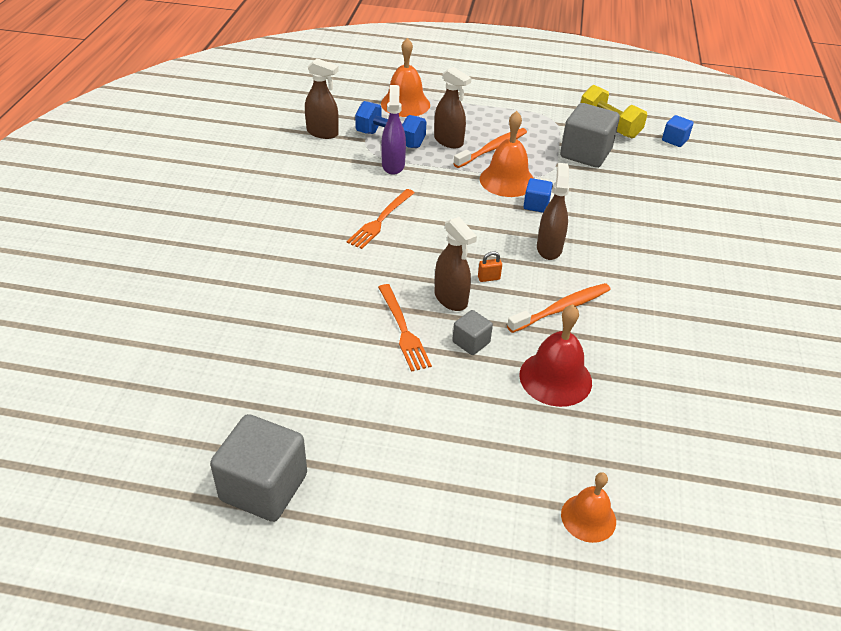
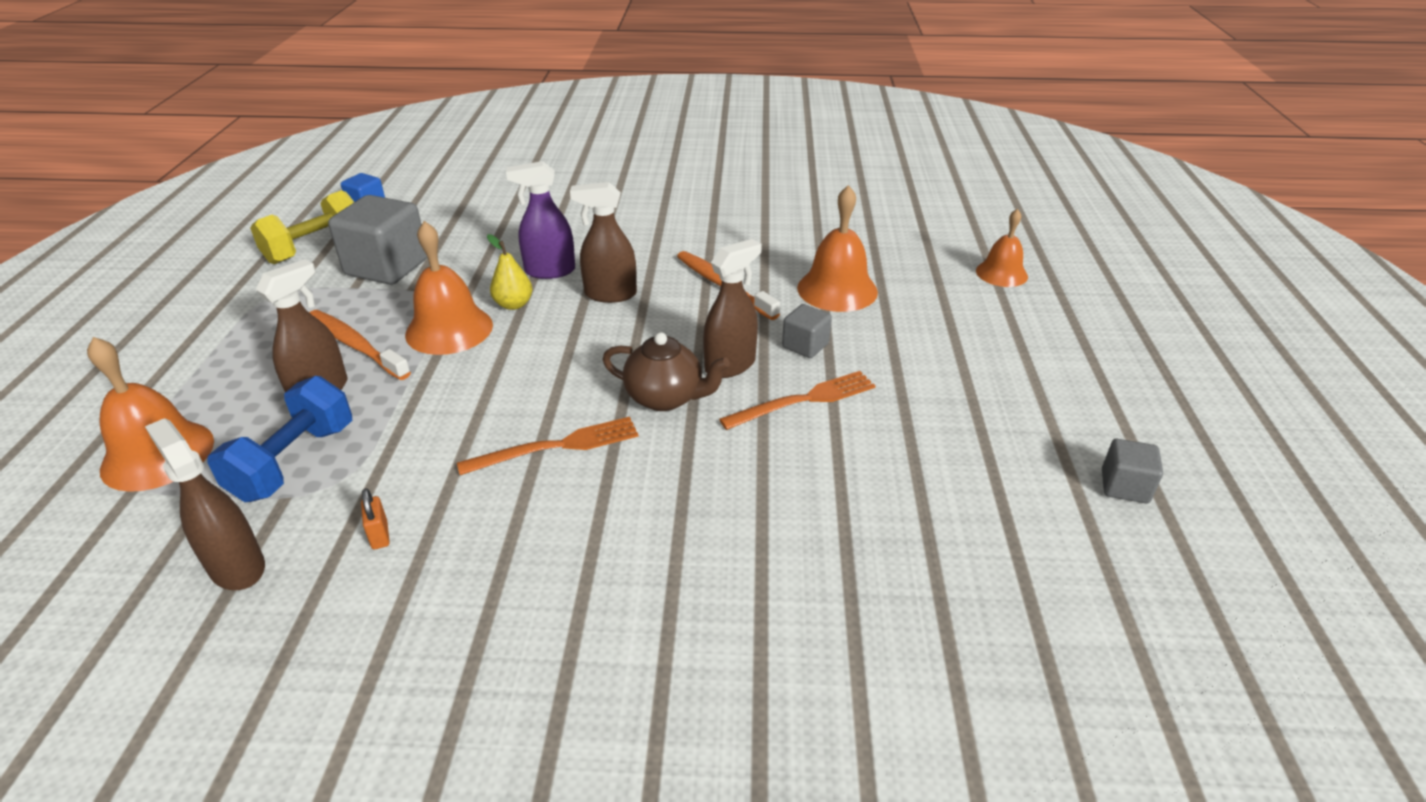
camera: 95 degrees left, 5 degrees down
grey cube [210,414,307,522] -> grey cube [1102,439,1163,503], size x0.51
brown spray bottle [305,58,339,139] -> brown spray bottle turned 60 degrees counterclockwise [145,418,265,590]
orange fork [347,189,415,249] -> orange fork turned 45 degrees counterclockwise [457,417,639,475]
purple spray bottle [381,85,406,175] -> purple spray bottle moved to [506,161,575,279]
orange padlock [478,251,502,282] -> orange padlock moved to [361,488,390,549]
red bell [519,304,592,407] -> orange bell [797,185,878,312]
blue cube [523,178,553,213] -> yellow pear [487,234,533,310]
none -> brown teapot [602,332,730,411]

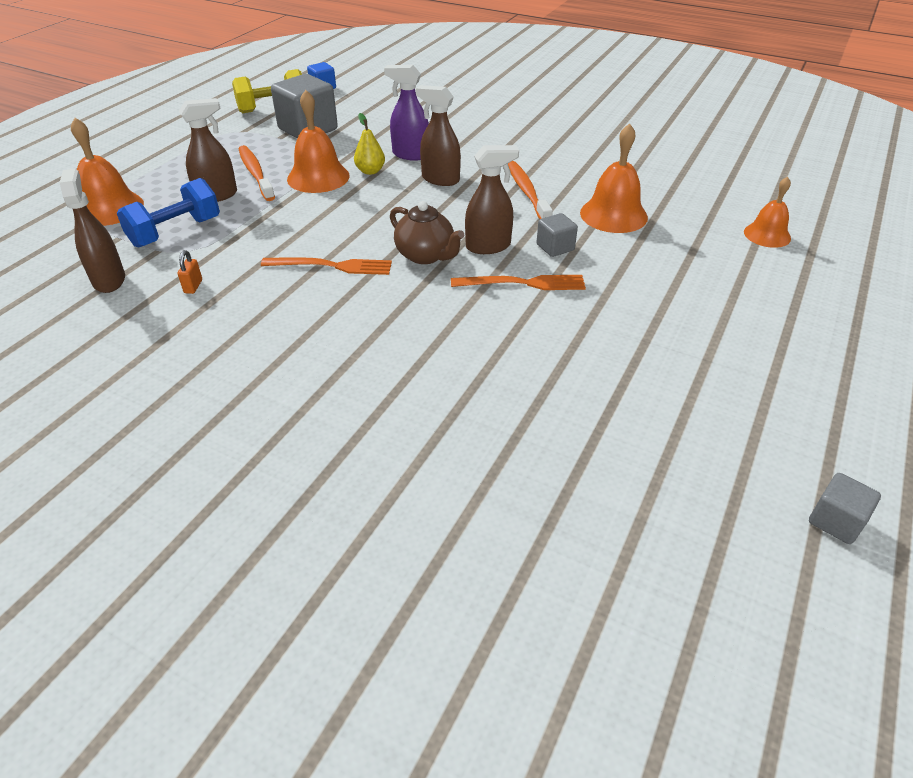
camera: 25 degrees right, 5 degrees up
grey cube [1102,439,1163,503] -> grey cube moved to [809,473,881,544]

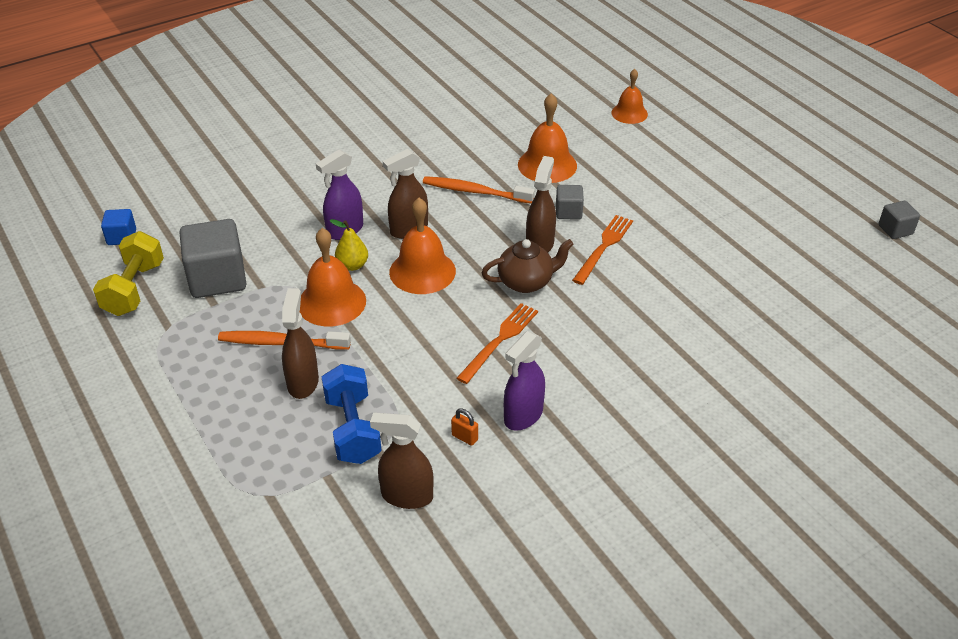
camera: 60 degrees left, 0 degrees up
orange bell [71,118,144,226] -> orange bell moved to [389,198,456,294]
none -> purple spray bottle [504,331,545,431]

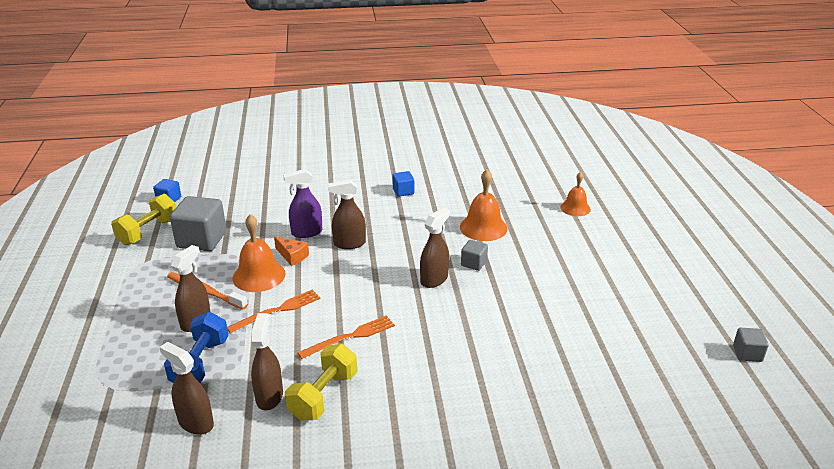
camera: 25 degrees right, 10 degrees down
yellow pear [330,219,368,271] -> orange cheese [274,237,309,266]
orange bell [389,198,456,294] -> none
orange toothbrush [423,176,535,203] -> none
orange padlock [451,409,478,446] -> brown spray bottle [251,313,283,410]
brown teapot [482,239,574,293] -> none
purple spray bottle [504,331,545,431] -> yellow dumbbell [285,344,357,421]
orange fork [572,215,633,285] -> orange fork moved to [227,290,320,333]
none -> blue cube [392,171,414,197]

